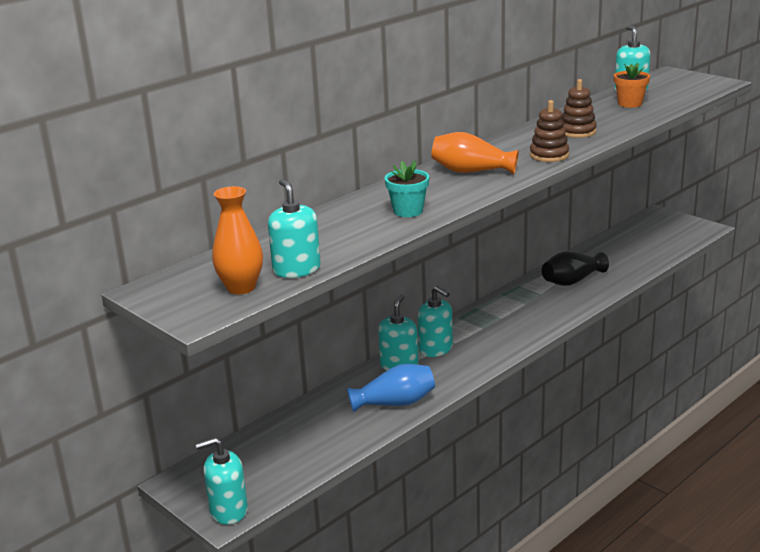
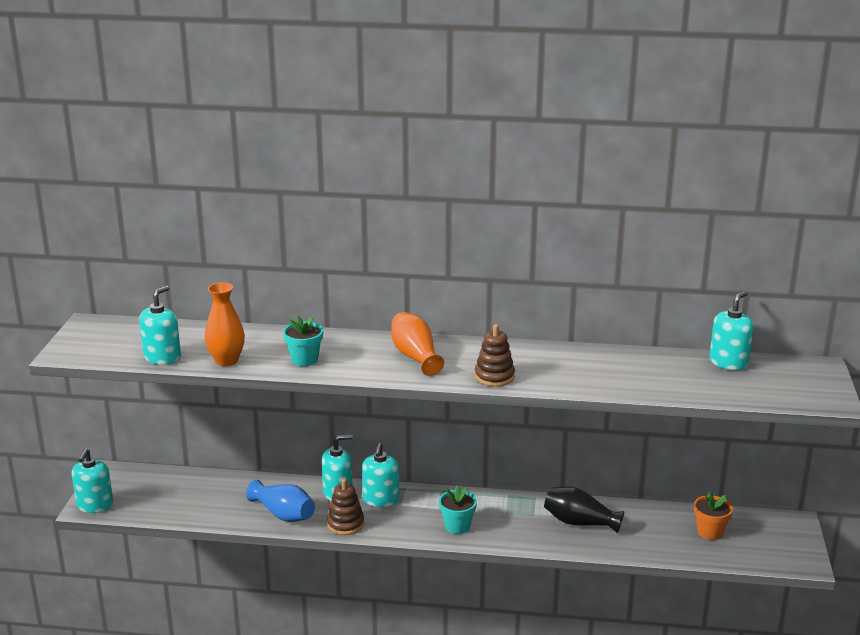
camera: 50 degrees right, 0 degrees up
turquoise soap dispenser [196,437,248,525] -> turquoise soap dispenser turned 120 degrees counterclockwise [71,448,113,513]
orange vase [212,186,263,295] -> orange vase moved to [205,282,245,366]
brown stacking toy [561,79,597,138] -> brown stacking toy moved to [327,479,364,535]
orange flower pot [614,63,650,108] -> orange flower pot moved to [694,491,733,540]
none -> turquoise flower pot [439,485,477,534]

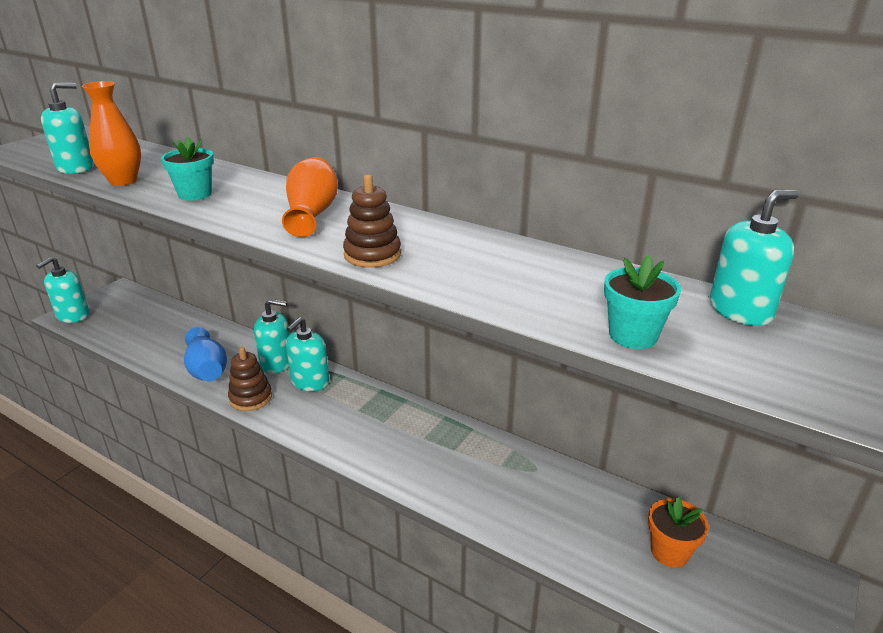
camera: 25 degrees right, 5 degrees up
turquoise flower pot [439,485,477,534] -> turquoise flower pot moved to [604,255,681,349]
black vase [544,487,624,533] -> none

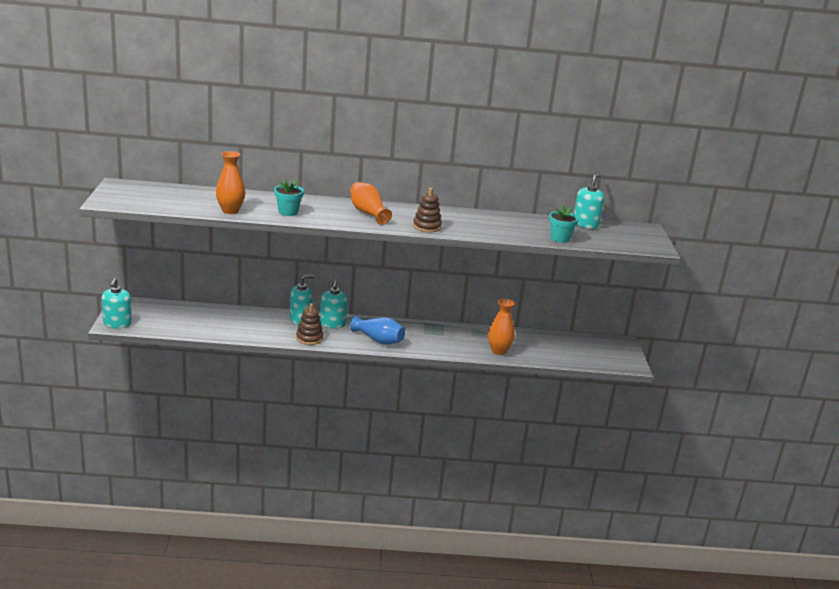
camera: 35 degrees left, 5 degrees down
turquoise soap dispenser [41,82,94,174] -> none
blue vase [184,327,227,382] -> blue vase moved to [350,316,405,345]
orange flower pot [648,496,709,568] -> none
none -> orange vase [488,299,515,355]

